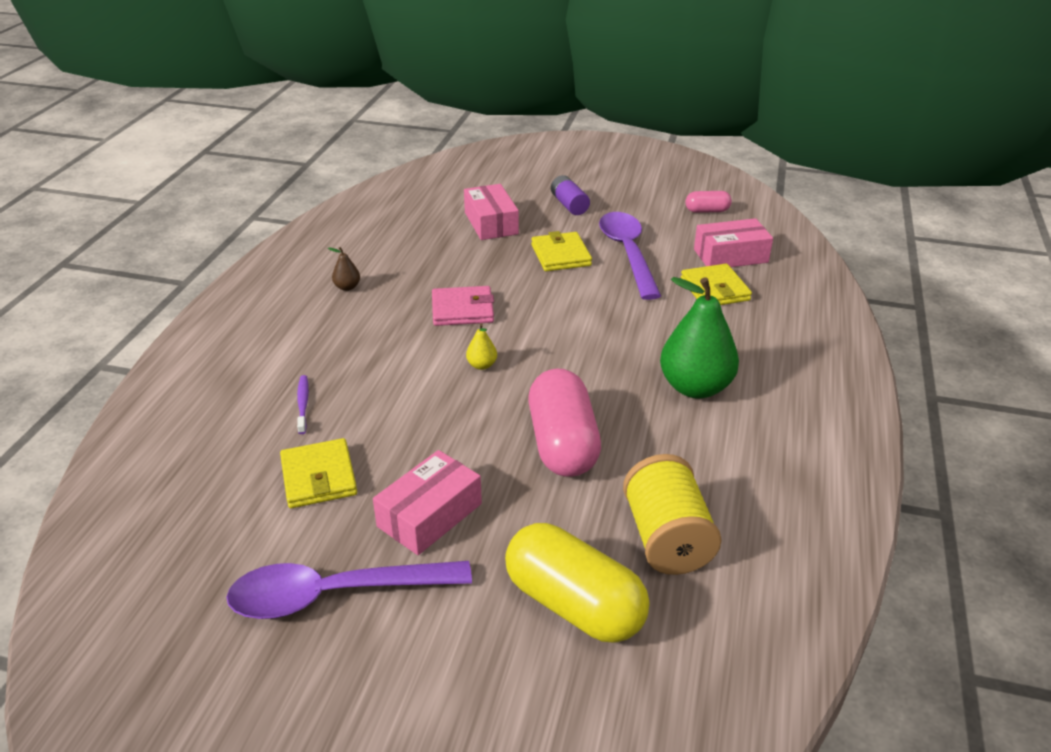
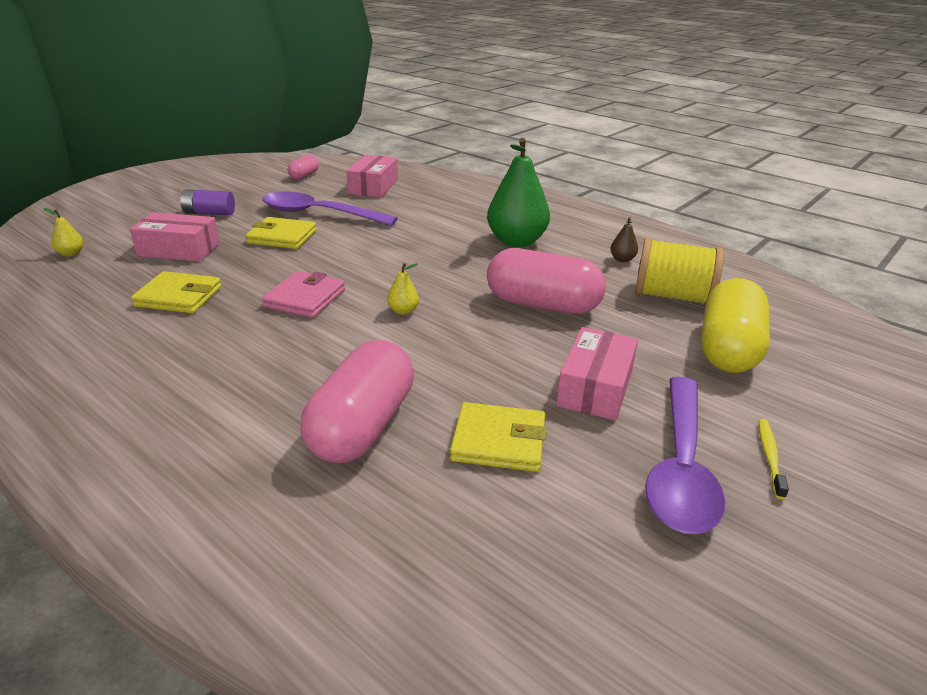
camera: 65 degrees left, 5 degrees down
purple toothbrush [297,375,309,434] -> pink capsule [300,340,414,463]
brown pear [328,247,360,291] -> brown pear moved to [610,217,638,262]
pink box [373,450,482,555] -> pink box turned 45 degrees clockwise [556,327,638,421]
yellow capsule [505,523,649,643] -> yellow capsule turned 45 degrees counterclockwise [701,278,770,373]
yellow wallet [681,264,752,305] -> yellow wallet moved to [131,271,221,313]
none -> yellow pear [44,208,84,257]
none -> yellow toothbrush [758,419,789,499]

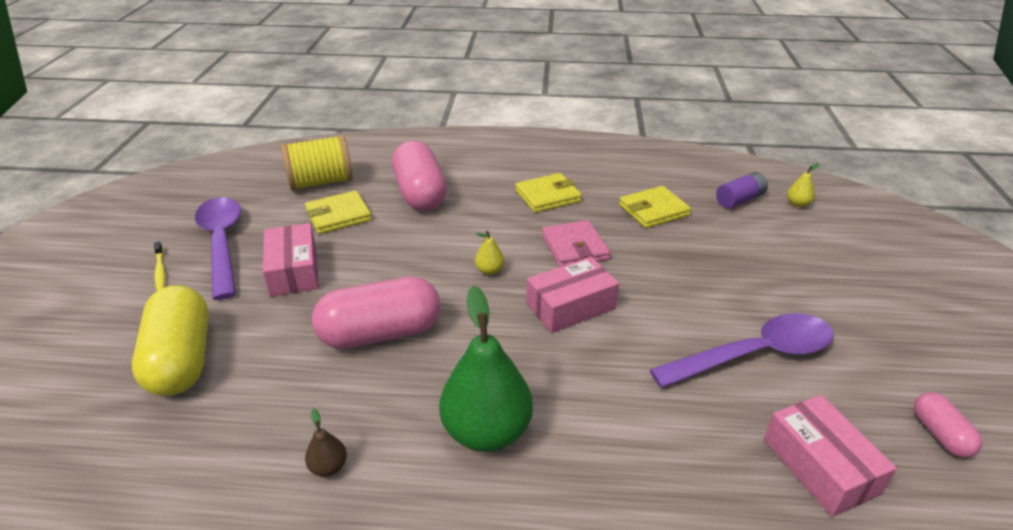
camera: 145 degrees right, 5 degrees up
pink box [130,212,220,262] -> pink box moved to [526,257,619,333]
purple battery [180,189,235,215] -> purple battery moved to [716,172,768,209]
yellow wallet [245,217,317,249] -> yellow wallet moved to [515,173,582,213]
yellow spool [635,238,724,305] -> yellow spool moved to [281,135,353,191]

